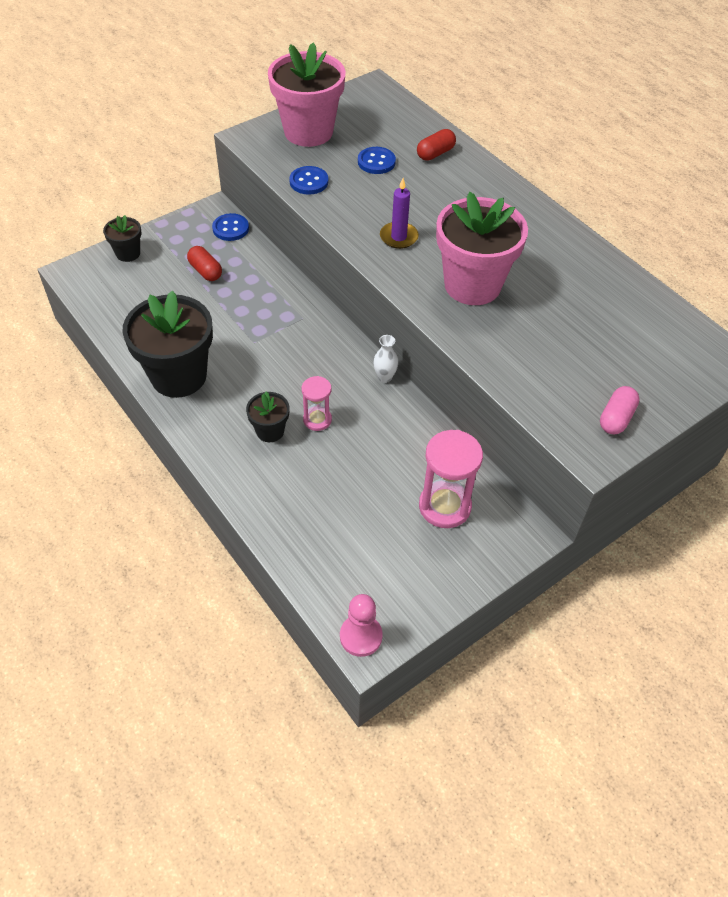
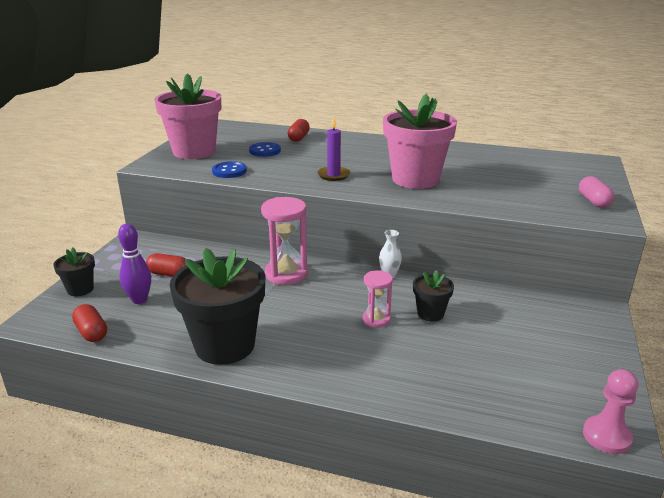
camera: 35 degrees left, 25 degrees down
blue button [212,213,249,241] -> none
black flower pot [246,391,289,442] -> black flower pot moved to [413,270,454,322]
pink hourglass [419,430,483,528] -> pink hourglass moved to [261,197,308,285]
none -> red capsule [72,304,107,342]
none -> purple bowling pin [118,224,151,304]

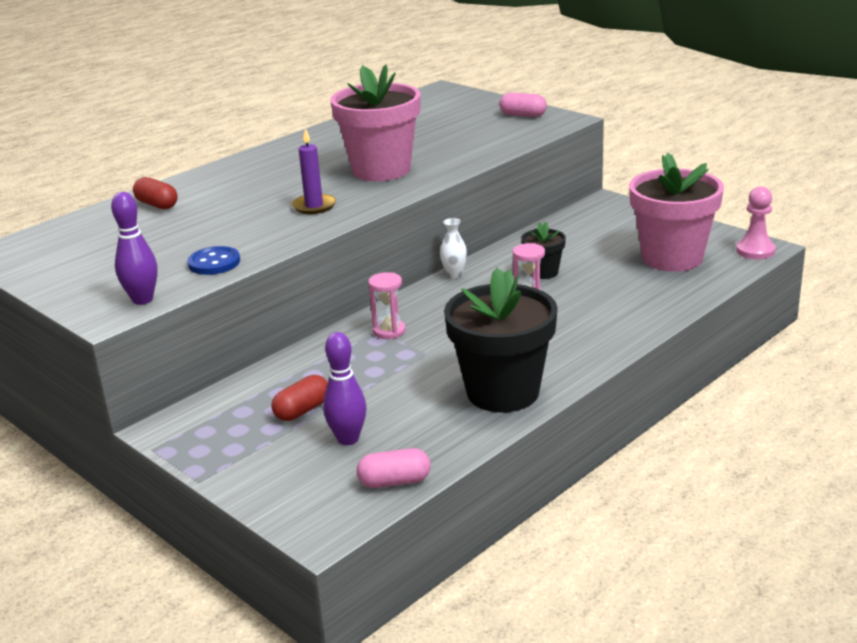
camera: 60 degrees left, 0 degrees up
black flower pot [53,248,95,296] -> none
red capsule [72,304,107,342] -> pink capsule [357,448,431,488]
pink flower pot [154,73,221,159] -> pink flower pot moved to [629,153,724,272]
blue button [249,142,281,157] -> none
pink hourglass [261,197,308,285] -> pink hourglass [368,272,406,339], size x0.58
none -> purple bowling pin [111,192,158,305]

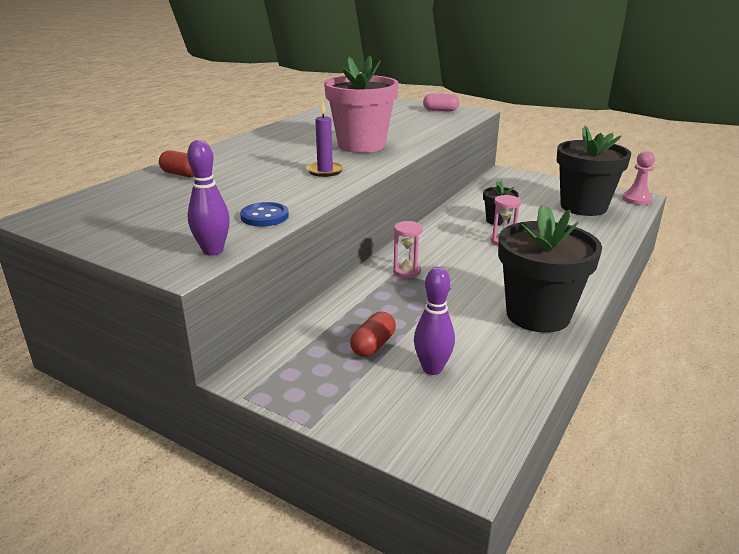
camera: 15 degrees left, 0 degrees up
pink capsule [357,448,431,488] -> none
white vase [440,218,467,279] -> none
pink flower pot [629,153,724,272] -> black flower pot [557,126,631,216]

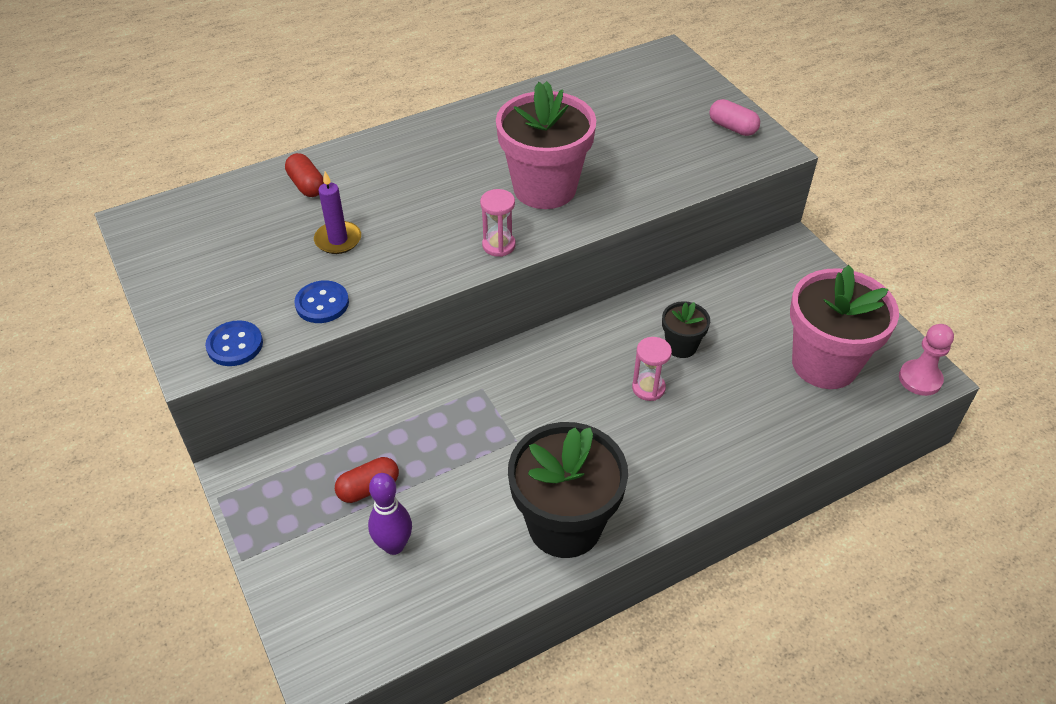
camera: 30 degrees right, 20 degrees up
purple bowling pin [187,140,230,256] -> blue button [205,320,263,366]
purple candle [306,101,344,177] -> purple candle moved to [314,172,361,254]
pink hourglass [393,221,423,278] -> pink hourglass moved to [480,189,516,257]
black flower pot [557,126,631,216] -> pink flower pot [790,265,899,389]

